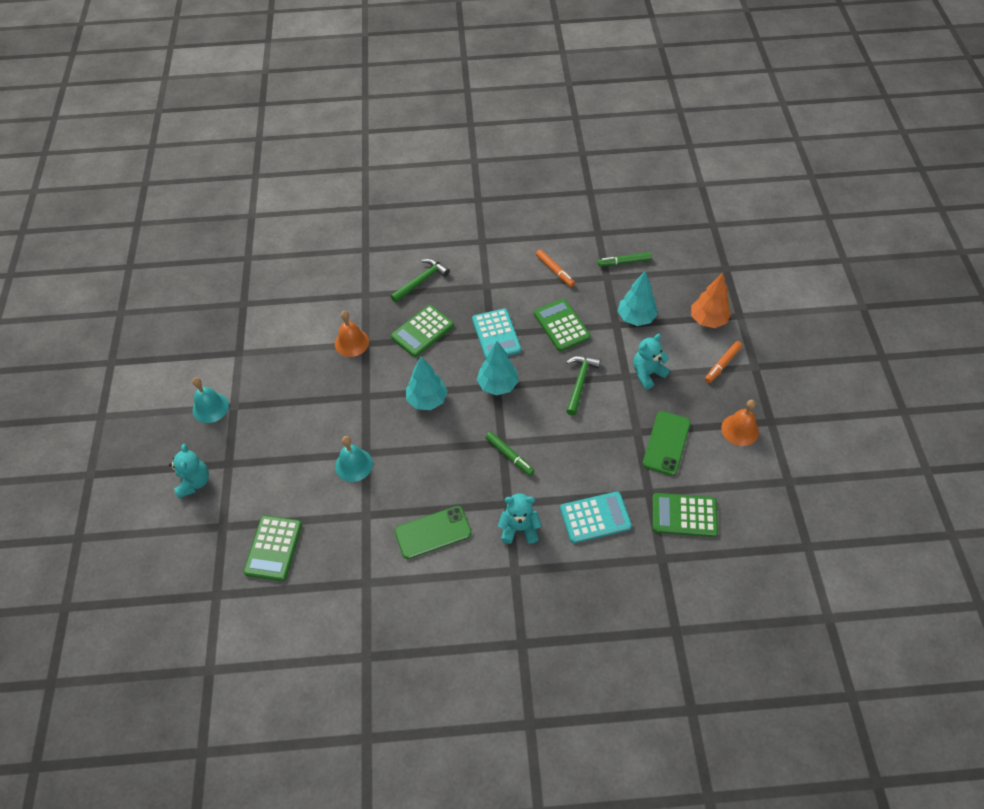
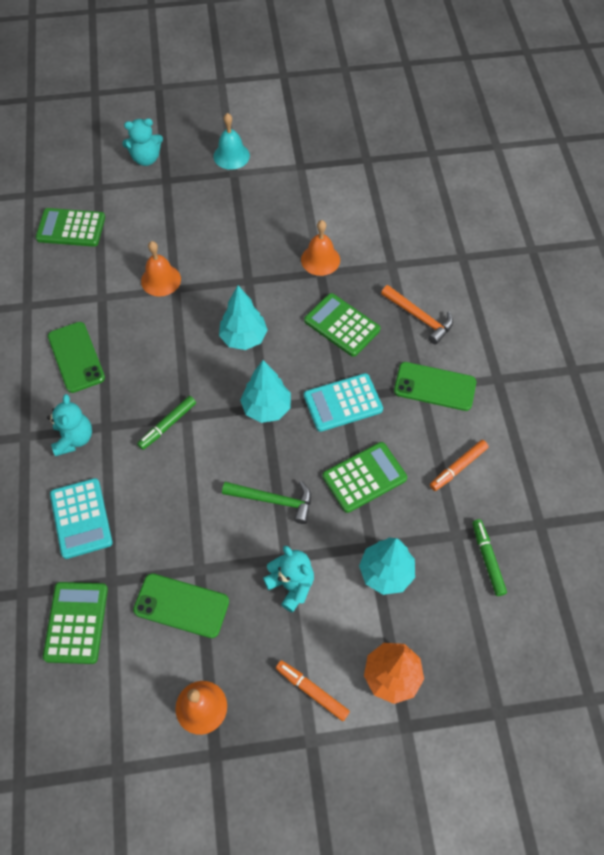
camera: 85 degrees right, 5 degrees up
turquoise bell [335,436,373,482] -> orange bell [141,241,181,297]
green hammer [391,259,450,303] -> orange hammer [381,285,453,345]
none -> green phone [394,362,476,411]

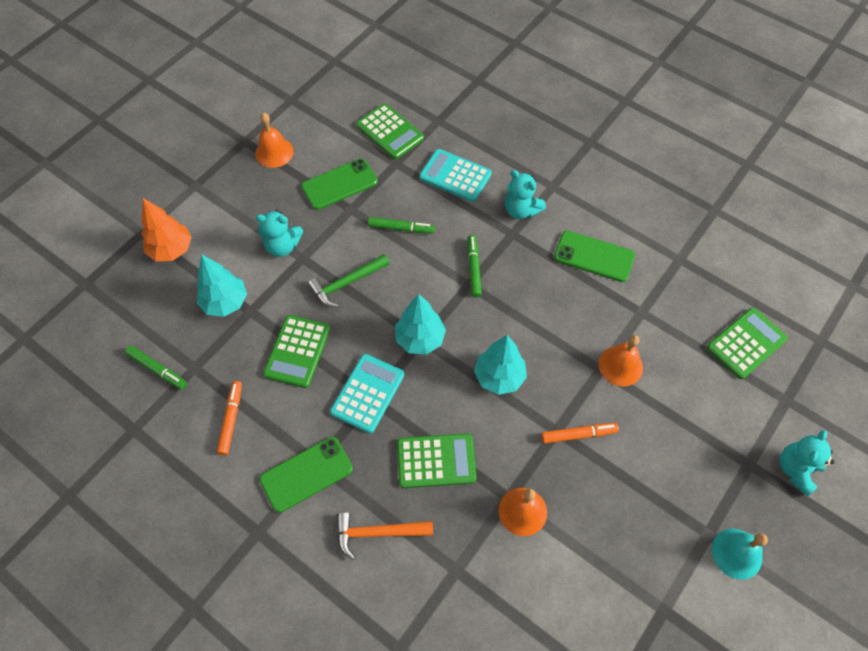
camera: 135 degrees right, 0 degrees up
orange marker [276,660,350,721] -> orange marker moved to [541,423,619,444]
none -> green marker [368,217,435,234]

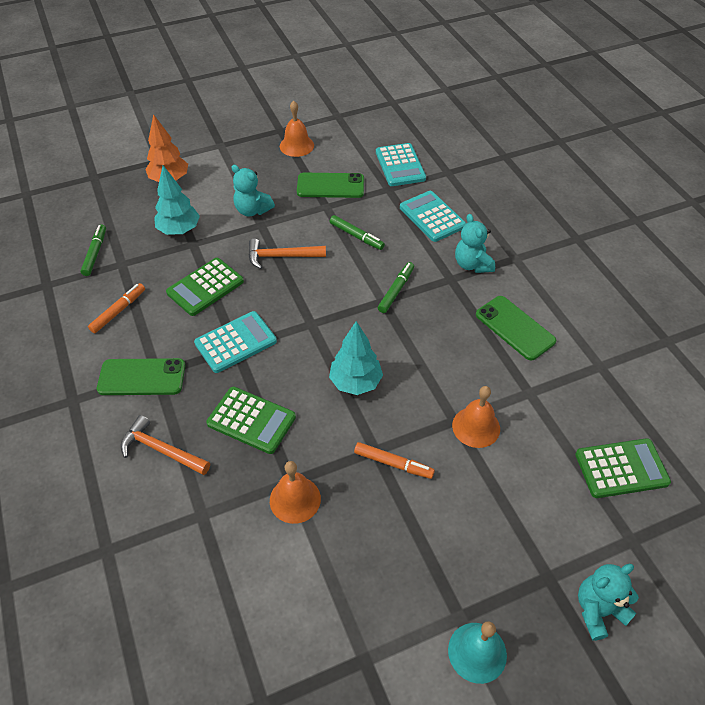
camera: 30 degrees right, 10 degrees down
green marker [125,346,187,390] -> green marker turned 150 degrees counterclockwise [81,224,106,276]
green hammer [308,254,390,307] -> orange hammer [249,238,326,269]
green calculator [356,104,424,159] -> turquoise calculator [376,143,426,186]
turquoise tree [395,294,446,355] -> none

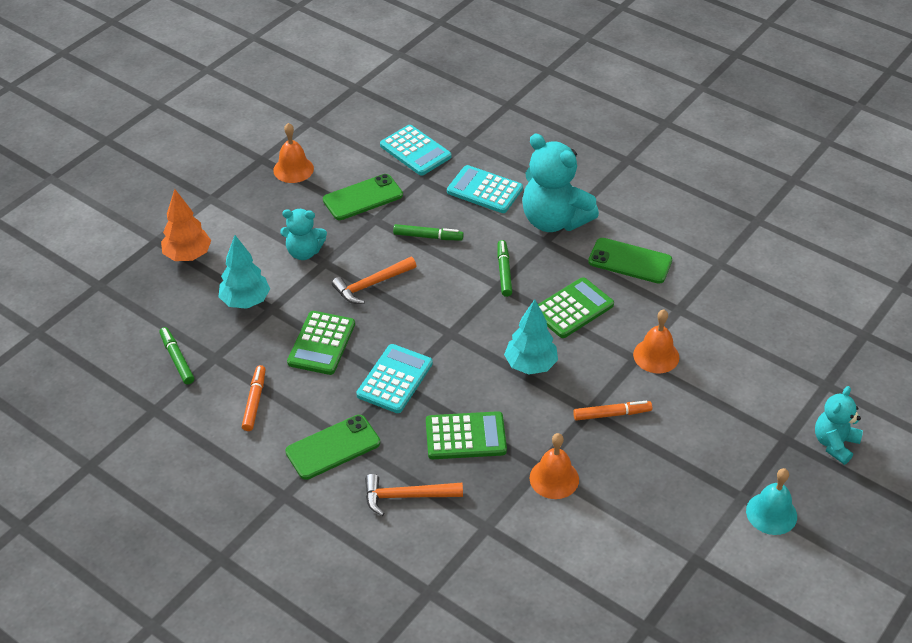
camera: 30 degrees left, 5 degrees down
turquoise teddy bear [455,214,495,273] -> turquoise teddy bear [522,134,599,232], size x1.74
green calculator [575,438,671,498] -> green calculator moved to [538,277,614,338]

